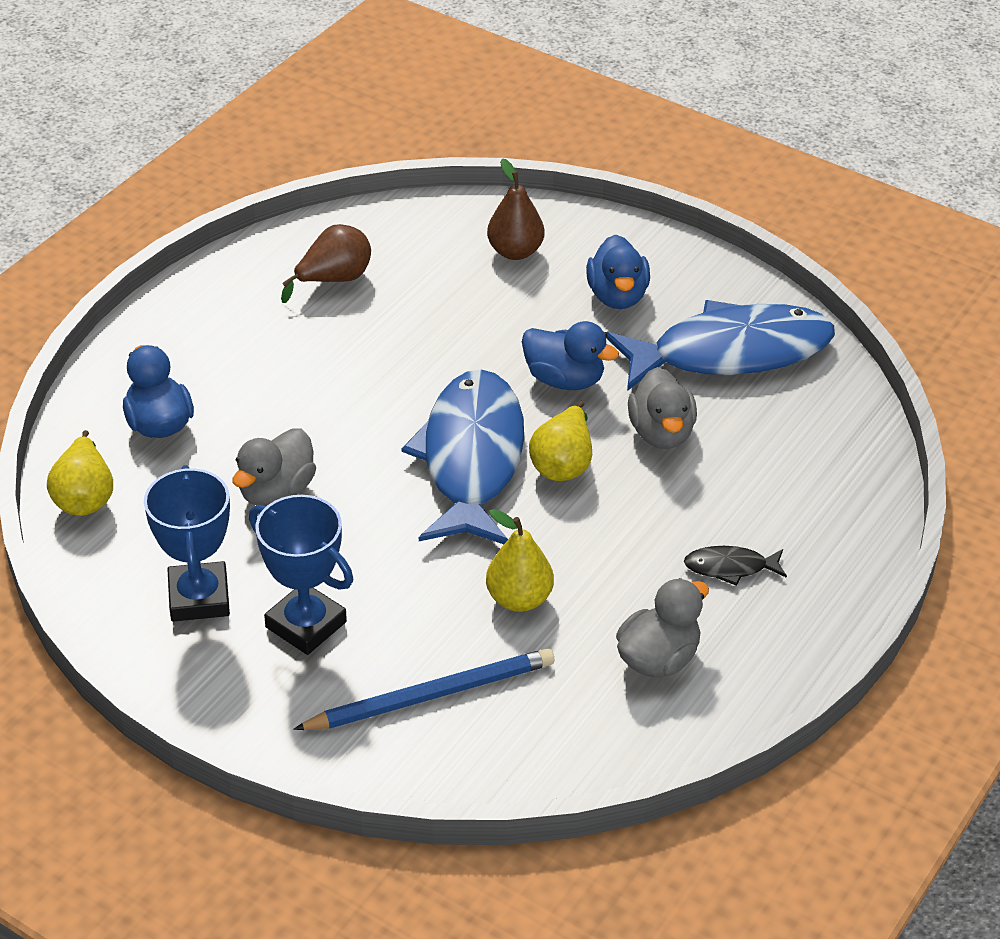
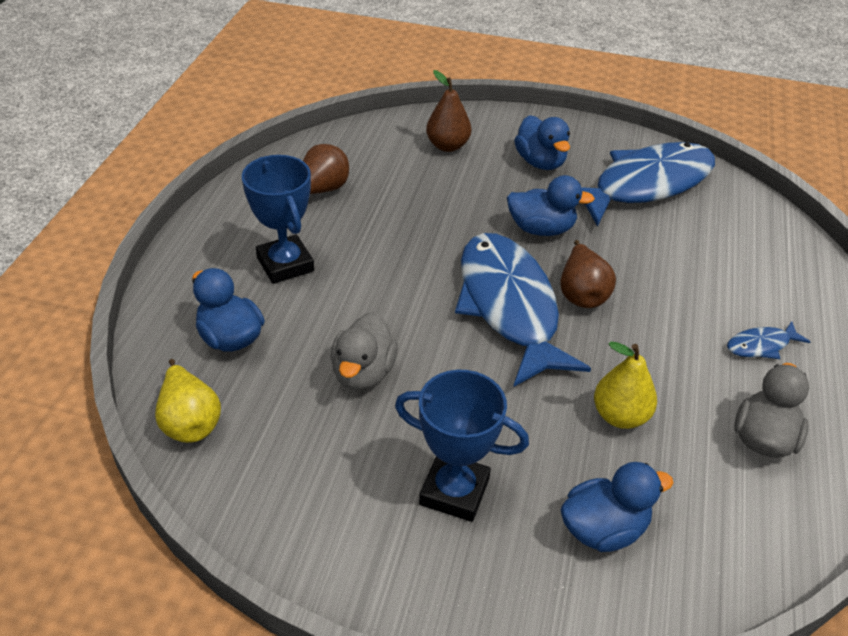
camera: 20 degrees left, 0 degrees up
blue trophy [144,465,230,622] -> blue trophy moved to [242,155,314,284]
blue pencil [293,648,554,730] -> blue duck [561,462,674,552]
yellow pear [529,401,592,481] -> brown pear [560,240,616,308]
grey duck [628,367,697,449] -> none
black fish [684,546,787,586] -> blue fish [727,321,810,359]

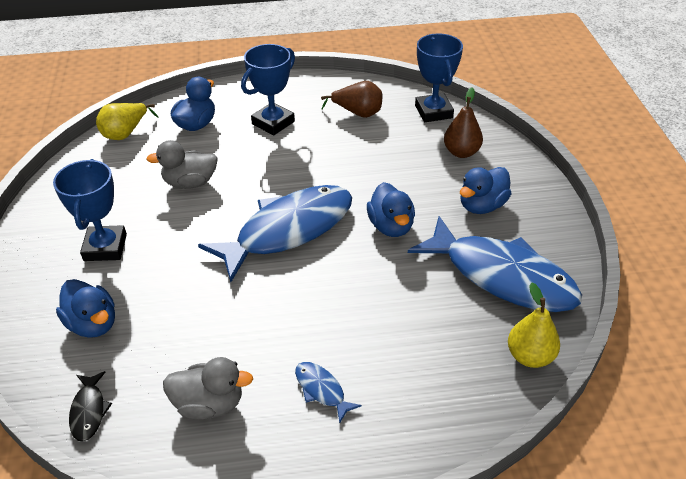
camera: 70 degrees right, 0 degrees up
brown pear [560,240,616,308] -> none
yellow pear [594,342,657,429] -> yellow pear moved to [508,283,560,368]
none -> black fish [69,371,112,442]
none -> blue trophy [415,33,463,122]

